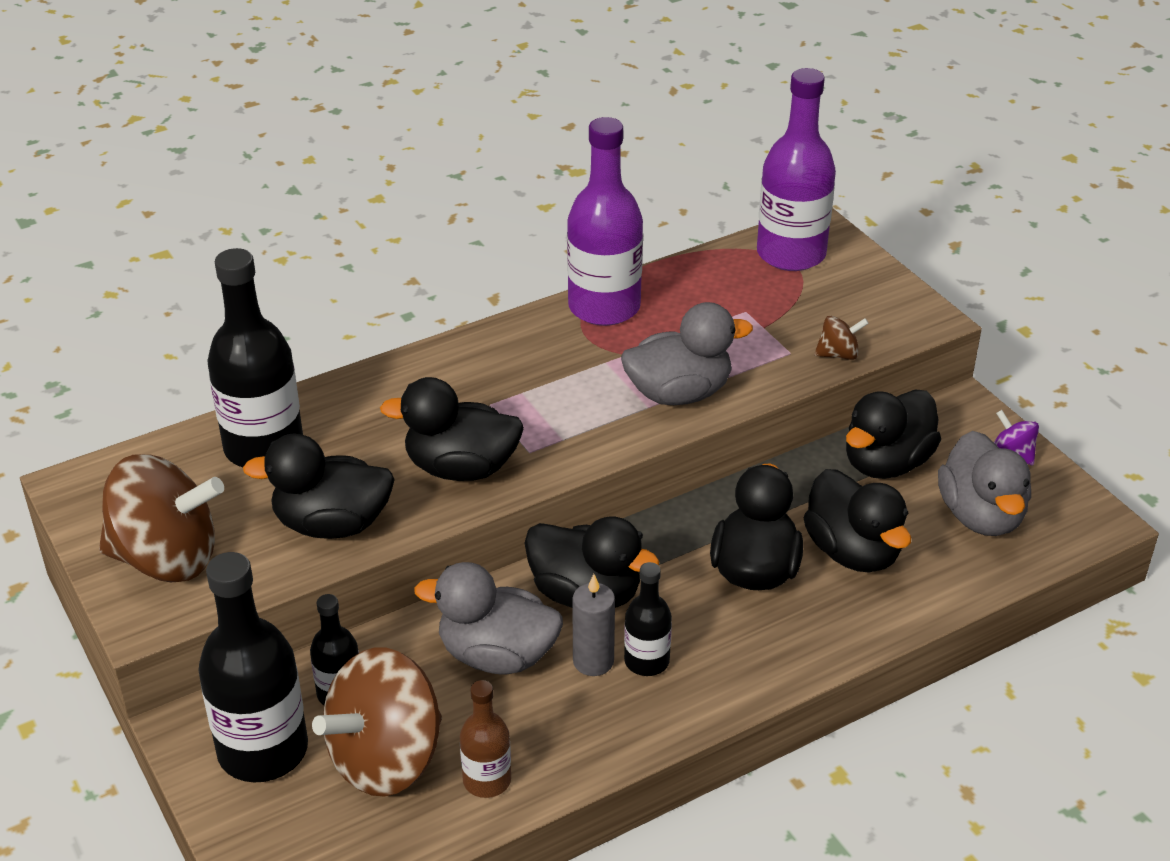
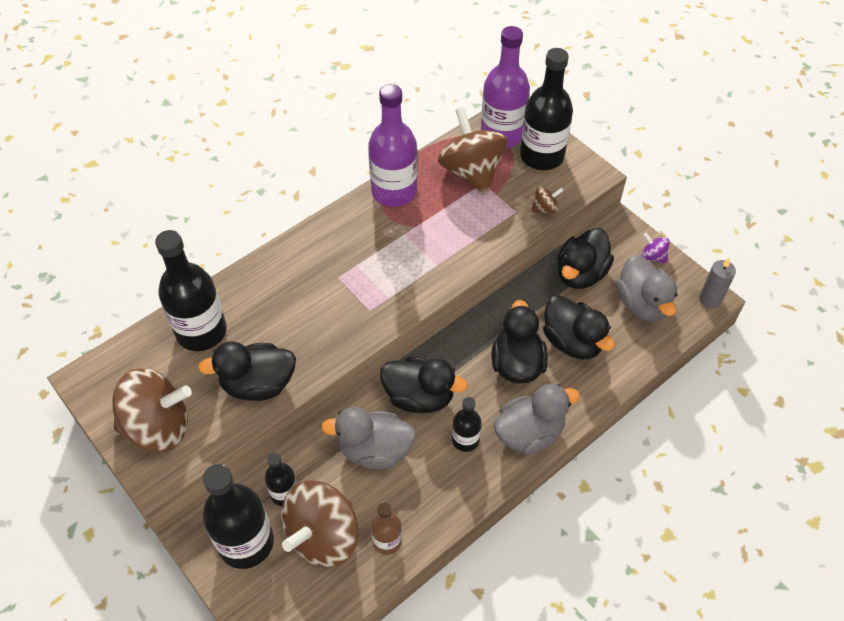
camera: 10 degrees left, 15 degrees up
black duck [380,377,524,481] -> none
grey candle [572,574,615,676] -> grey candle moved to [699,258,736,308]
grey duck [621,302,753,405] -> grey duck moved to [494,384,580,455]
none -> brown spinning top [438,107,507,195]
none -> black bottle [520,48,573,170]

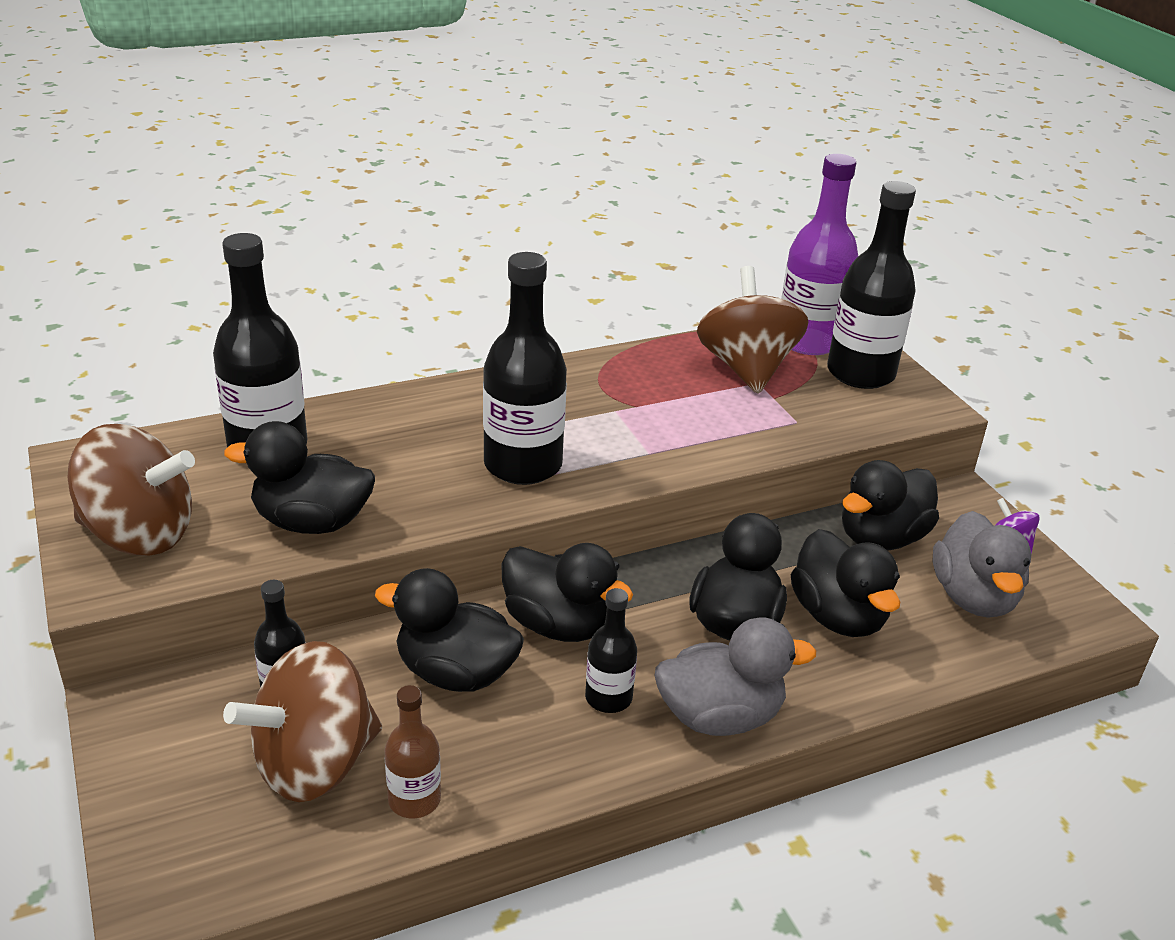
camera: 15 degrees right, 20 degrees down
black bottle [202,464,274,569] -> black bottle moved to [483,252,567,485]
grey duck [321,407,416,469] -> black duck [375,568,524,692]
purple bottle [368,84,418,207] -> none
brown spinning top [531,187,564,214] -> none
grey candle [699,258,736,308] -> none

